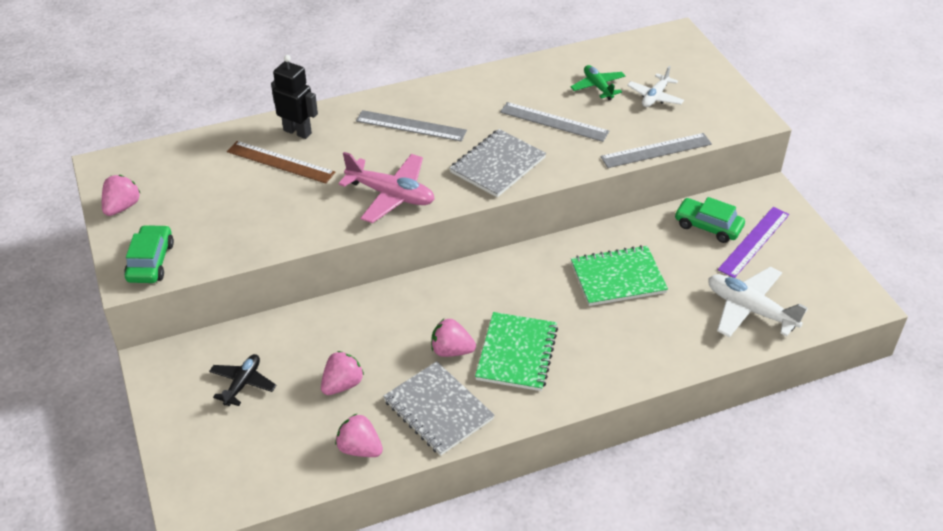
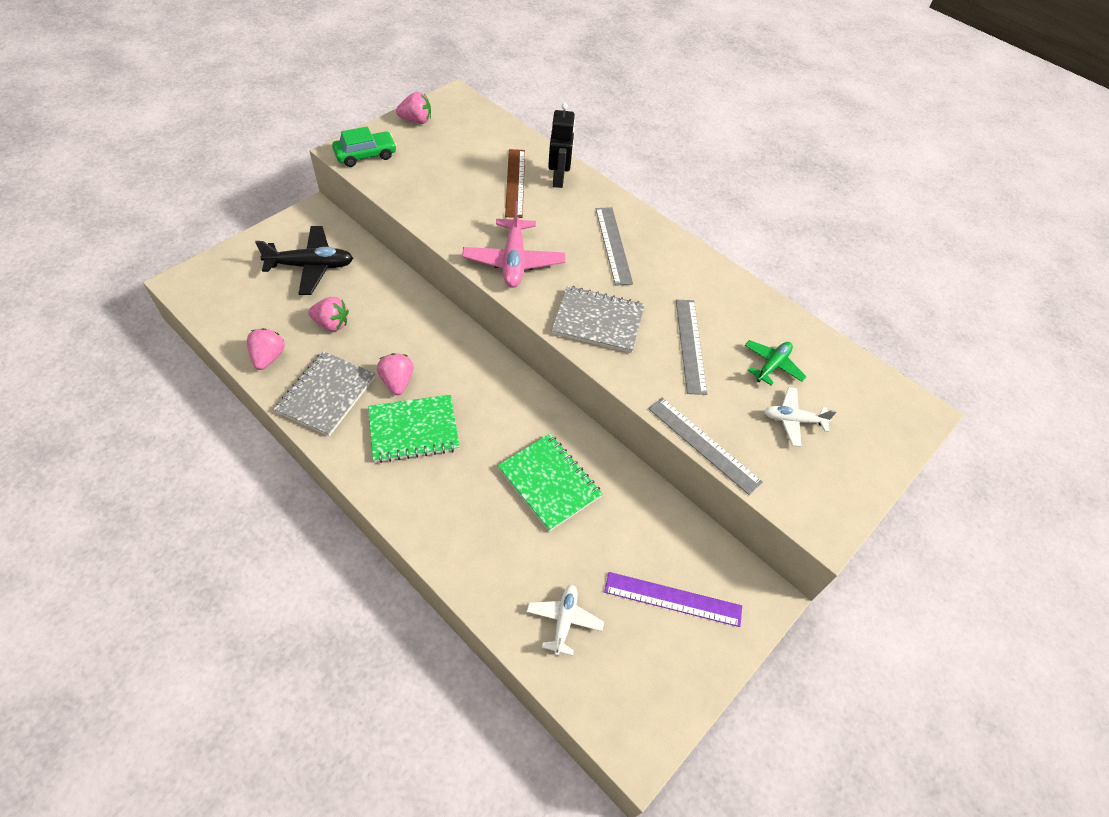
camera: 60 degrees right, 10 degrees up
black plane [209,354,276,406] -> black plane [255,226,353,295], size x1.64
green car [675,197,745,243] -> none
white plane [708,267,808,338] -> white plane [527,585,604,656], size x0.61

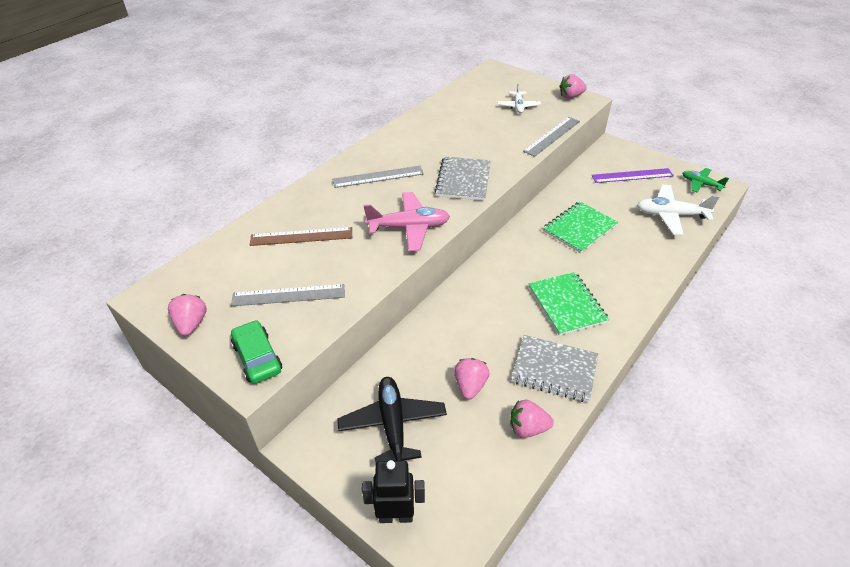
camera: 90 degrees left, 10 degrees down
pink strawberry [377,353,414,395] -> pink strawberry moved to [559,74,587,99]
white plane [527,585,604,656] -> white plane [637,185,719,235], size x1.64
black robot [548,103,575,188] -> black robot moved to [362,460,425,523]
purple ruler [604,572,742,627] -> purple ruler turned 75 degrees clockwise [591,168,674,183]
grey ruler [676,300,707,395] -> grey ruler moved to [231,284,345,306]
green plane [745,340,807,385] -> green plane moved to [683,168,729,193]

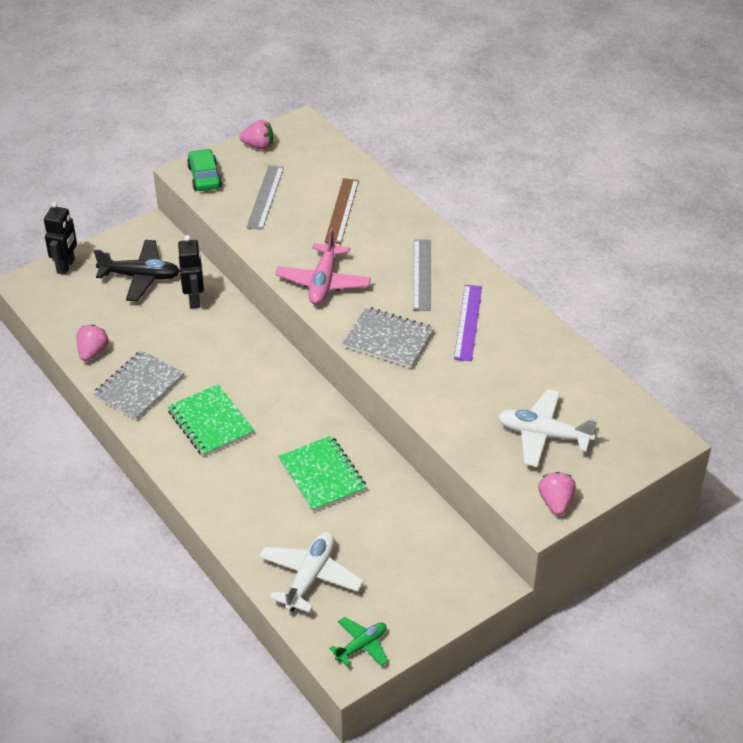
camera: 105 degrees right, 0 degrees up
green car [231,320,282,384] -> green car turned 90 degrees counterclockwise [187,149,222,191]
pink strawberry [454,358,489,399] -> none
white plane [497,83,541,113] -> white plane [498,389,598,467], size x1.64
grey ruler [523,117,580,157] -> none
green notebook [529,272,609,336] -> green notebook turned 60 degrees clockwise [167,384,255,457]
purple ruler [591,168,674,183] -> purple ruler moved to [454,285,482,361]
none -> black robot [178,235,204,308]

